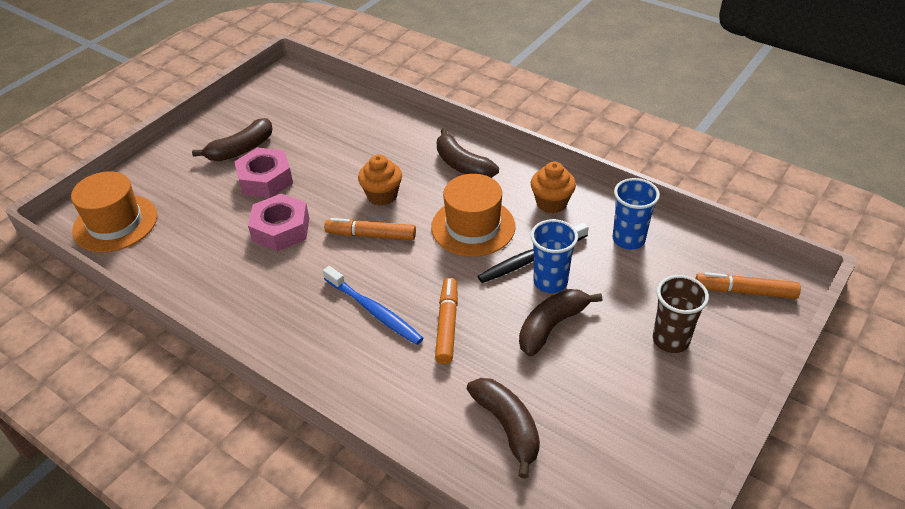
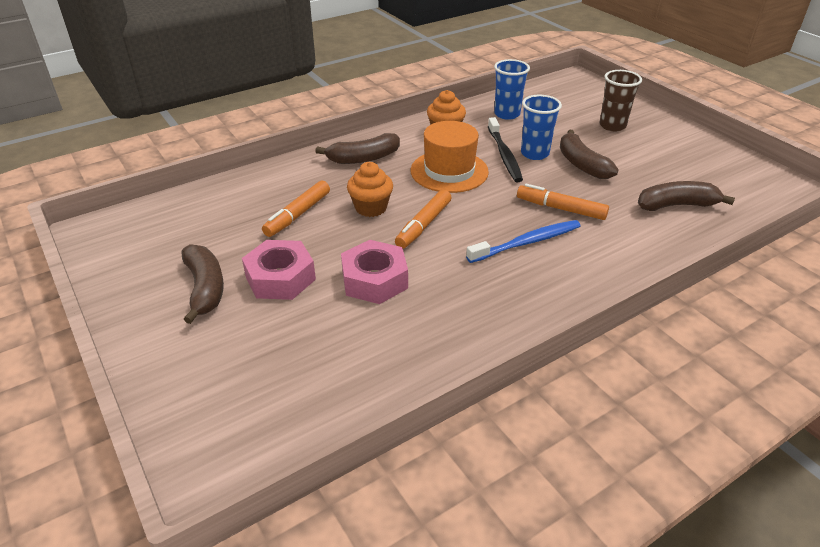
camera: 70 degrees left, 5 degrees down
orange hat [71,171,157,252] -> none
orange marker [695,272,801,299] -> orange marker moved to [262,181,330,237]

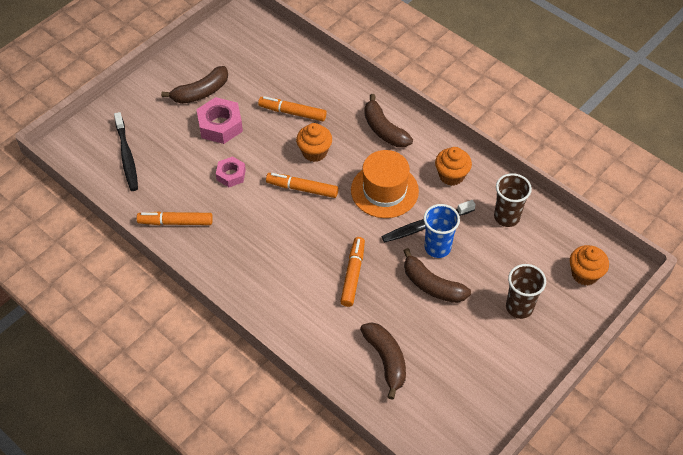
camera: 75 degrees right, 15 degrees up
pink nut [341,240,408,304] -> pink nut [216,156,246,187], size x0.63
blue toothbrush [466,220,581,263] -> none
blue cup [494,59,530,120] -> brown cup [494,173,532,227]
brown banana [560,130,619,179] -> brown banana turned 105 degrees counterclockwise [404,248,471,303]
none -> black toothbrush [114,112,138,191]
none -> orange marker [137,212,213,225]
none -> orange cupcake [570,245,609,286]

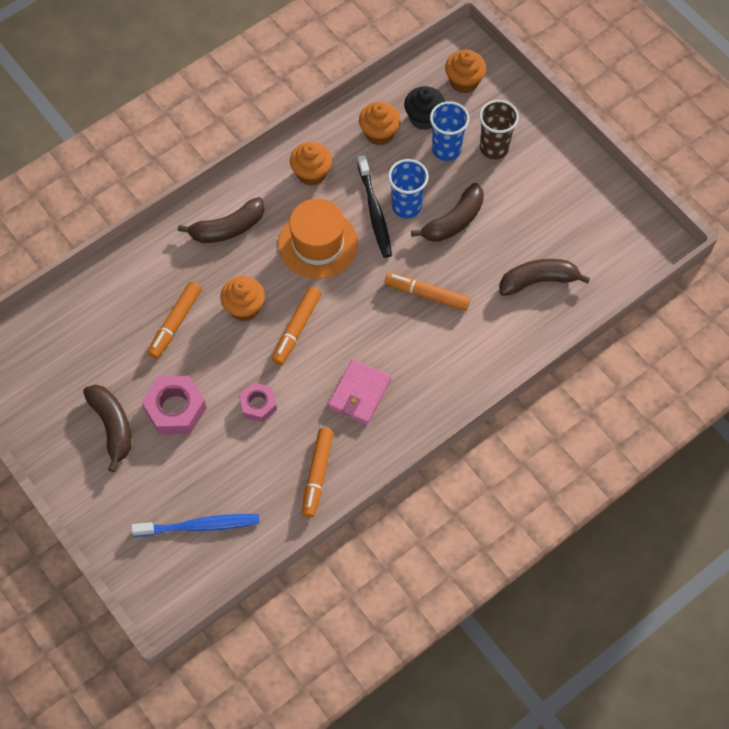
camera: 80 degrees left, 10 degrees up
black toothbrush [114,112,138,191] -> blue toothbrush [131,514,259,537]
brown cup [494,173,532,227] -> orange cupcake [359,102,401,146]
none -> pink wallet [328,359,391,425]
none -> black cupcake [404,86,445,130]
none -> blue cup [430,101,469,161]

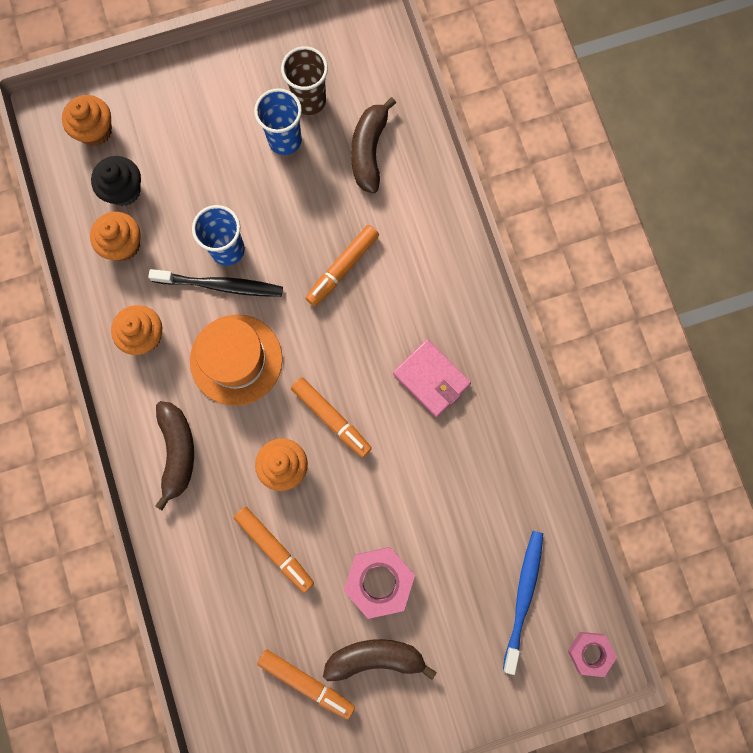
camera: 70 degrees left, 15 degrees up
pink nut [239,383,277,422] -> pink nut moved to [568,632,617,677]
orange marker [302,428,334,518] -> orange marker moved to [257,649,355,720]
brown banana [411,183,484,242] -> none
blue cup [430,101,469,161] -> blue cup moved to [254,88,302,155]
brown cup [479,100,519,159] -> brown cup moved to [281,46,328,115]

